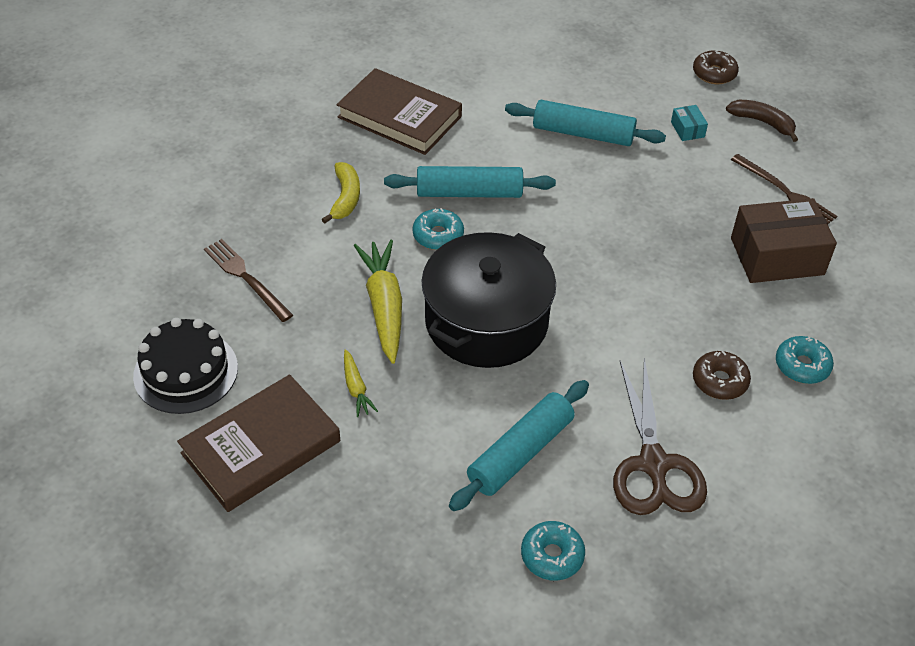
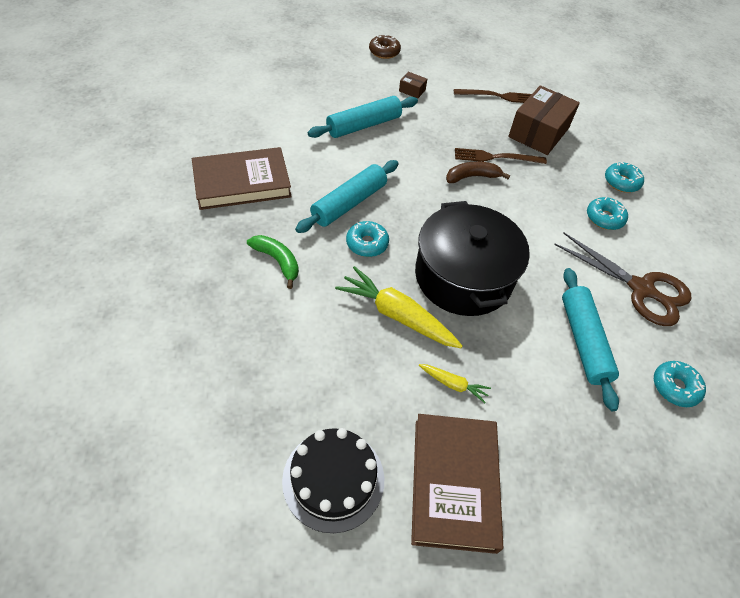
camera: 50 degrees left, 5 degrees up
brown fork [204,239,293,322] -> brown fork moved to [455,148,547,164]
yellow banana [322,162,360,224] -> green banana [247,235,299,289]
turquoise box [671,105,708,141] -> brown box [399,72,427,98]
brown donut [693,351,751,400] -> turquoise donut [587,197,628,230]
brown banana [726,100,798,142] -> brown banana moved to [446,162,510,183]

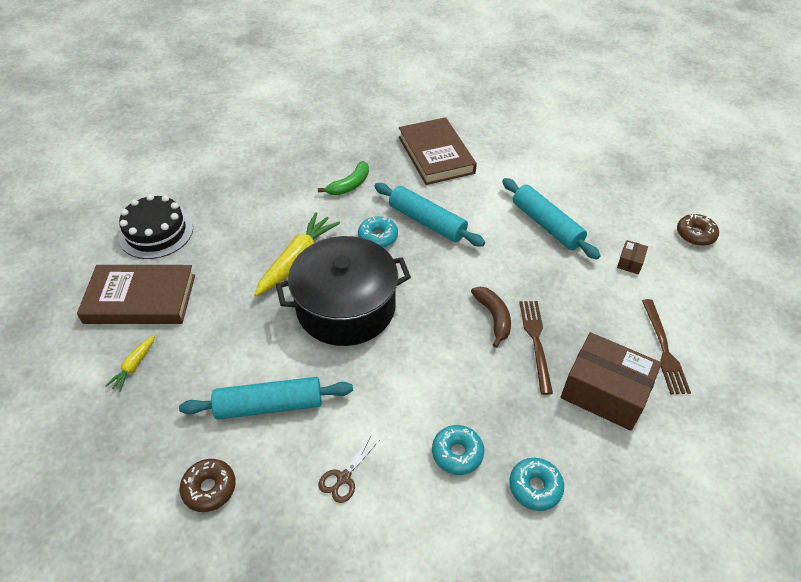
camera: 90 degrees right, 5 degrees down
yellow carrot [419,364,491,403] -> yellow carrot moved to [105,334,155,392]
brown scissors [554,233,691,326] -> brown scissors [318,436,379,503], size x0.46
turquoise donut [654,361,706,407] -> brown donut [180,459,236,512]

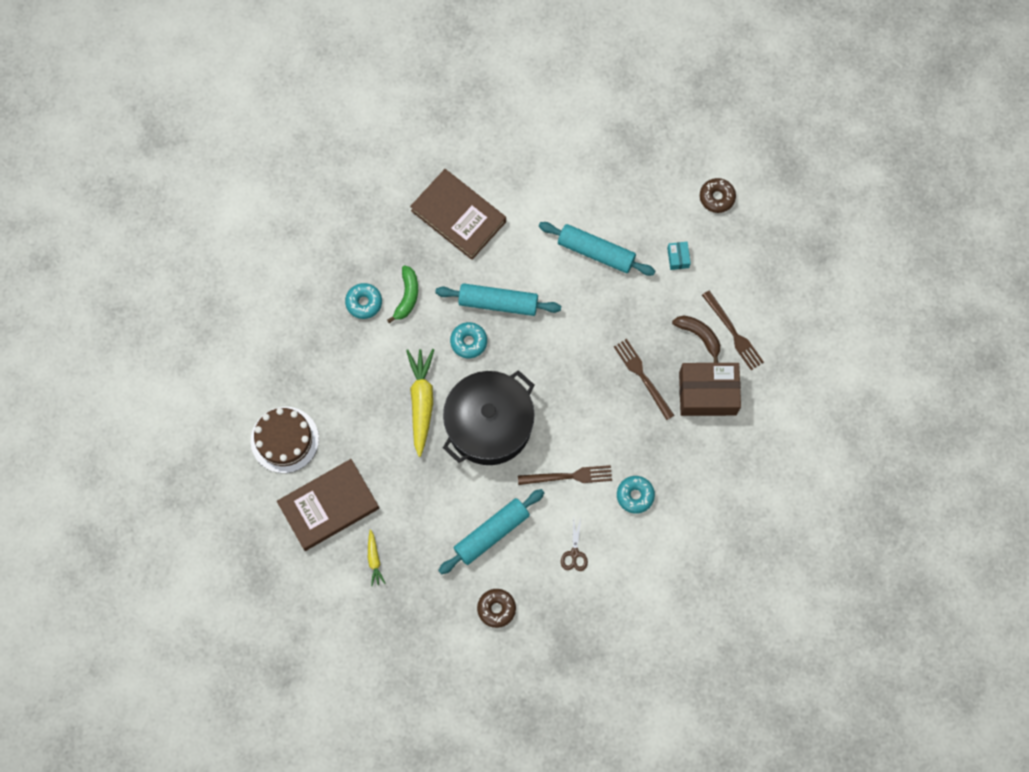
camera: 30 degrees left, 25 degrees up
black cake [119,194,193,259] -> brown cake [251,407,319,473]
brown banana [471,287,511,348] -> brown banana moved to [672,316,720,363]
turquoise donut [509,458,564,511] -> turquoise donut moved to [345,283,382,319]
brown box [617,240,648,274] -> turquoise box [667,242,691,270]
none -> brown fork [518,465,612,485]

